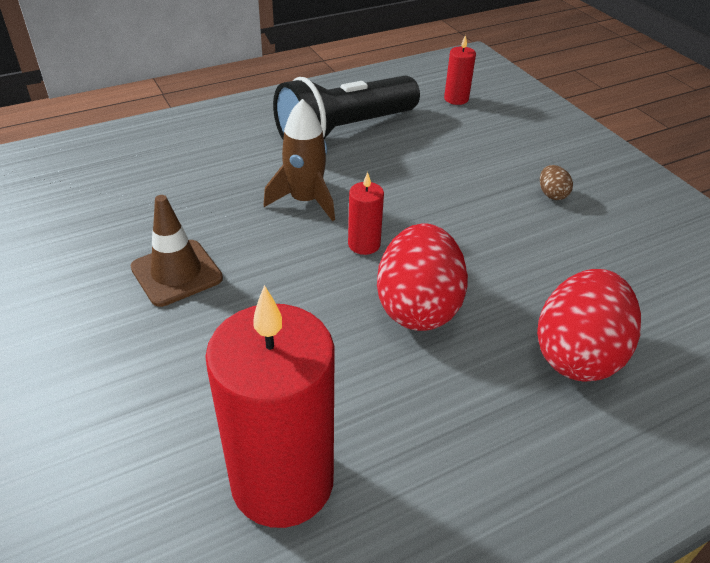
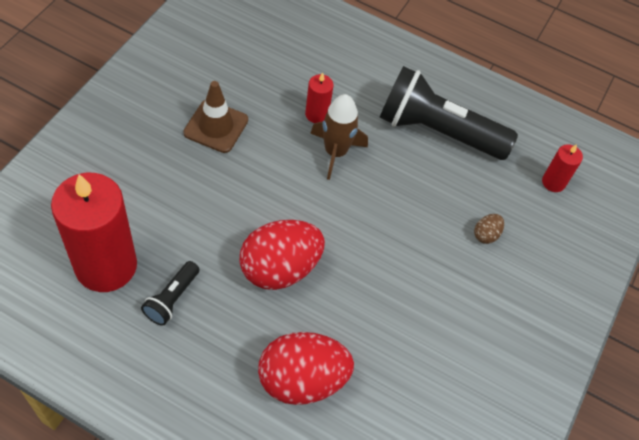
camera: 50 degrees right, 15 degrees up
red candle [348,172,384,255] -> red candle moved to [305,73,333,123]
brown egg [540,165,573,200] -> brown egg moved to [474,214,504,244]
none -> black flashlight [141,261,200,326]

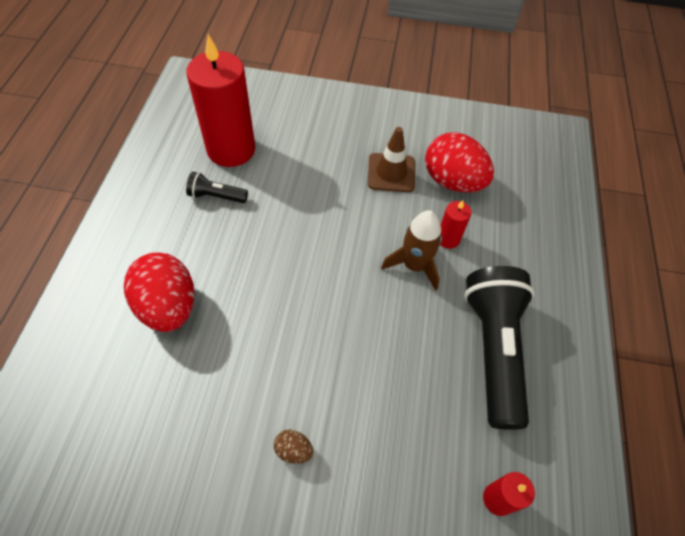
camera: 75 degrees right, 0 degrees up
red egg [239,220,325,290] -> red egg moved to [425,132,494,192]
brown egg [474,214,504,244] -> brown egg moved to [274,430,313,464]

